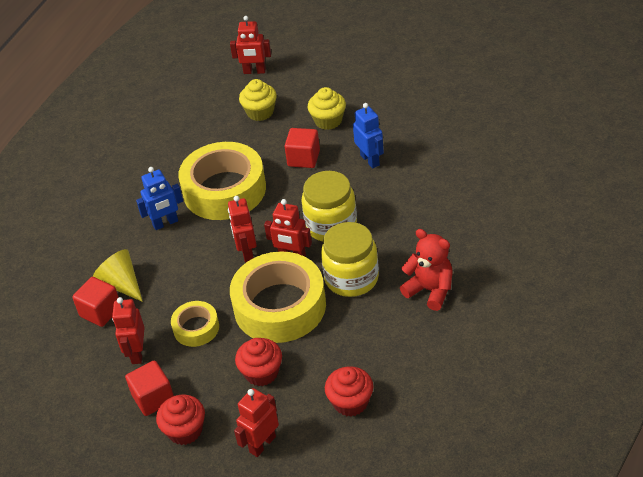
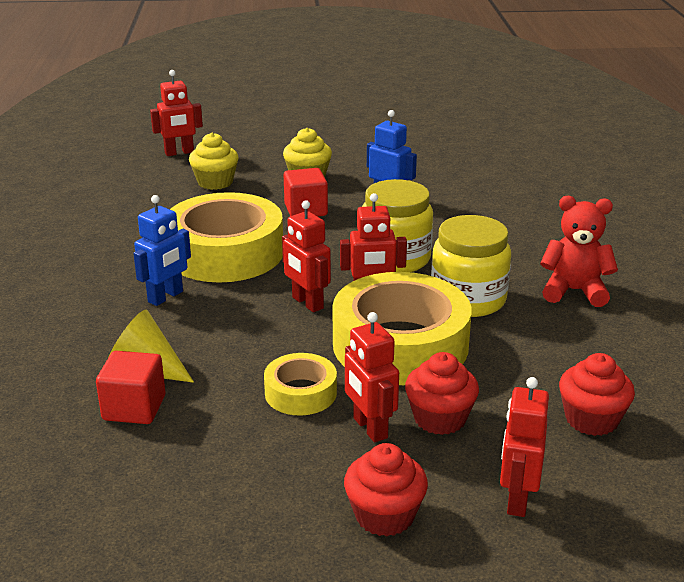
camera: 30 degrees left, 15 degrees down
red robot [112,297,145,364] -> red robot moved to [345,312,399,443]
red cube [125,361,174,416] -> none

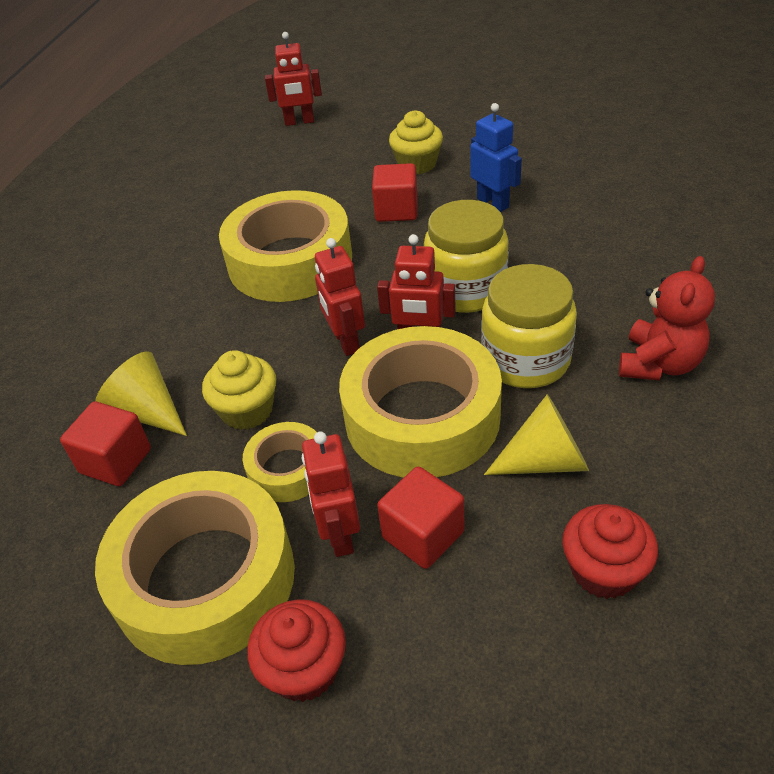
camera: 20 degrees right, 15 degrees up
blue robot [133,195,191,306] -> none
yellow cupcake [189,133,239,190] -> yellow cupcake moved to [202,350,276,430]
red cupcake [405,352,479,435] -> red cube [377,467,465,569]
red robot [500,377,549,517] -> none
red teddy bear [540,196,618,307] -> red teddy bear turned 90 degrees clockwise [619,256,715,380]
none -> yellow tape [95,471,295,665]
none -> yellow cone [484,394,589,475]

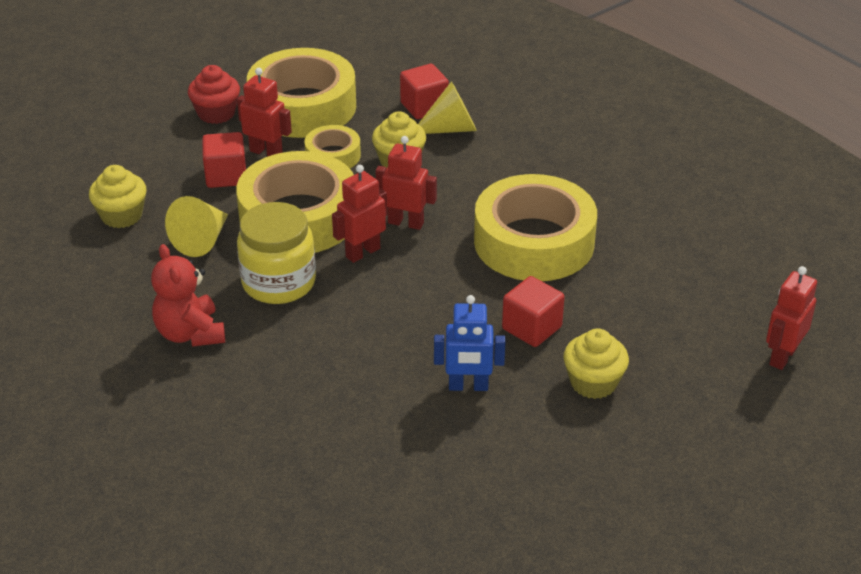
camera: 125 degrees right, 5 degrees down
yellow jar [424,200,509,313] -> none
red cupcake [562,504,658,599] -> yellow cupcake [89,165,147,228]

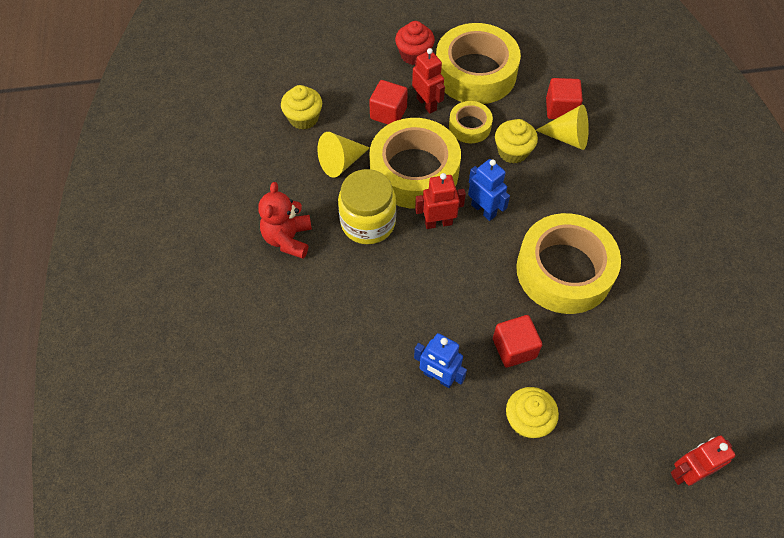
camera: 30 degrees right, 20 degrees up
red robot [376,136,437,230] -> blue robot [468,159,510,221]

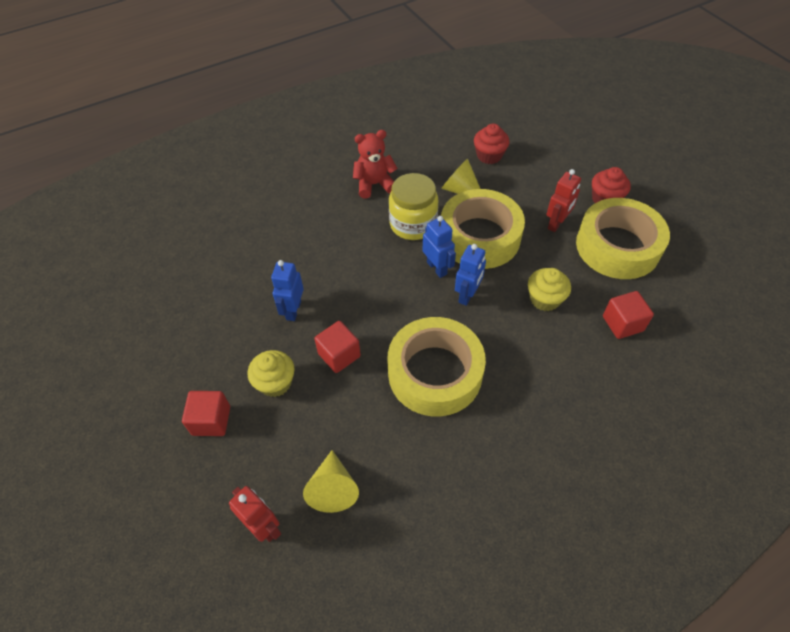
camera: 70 degrees right, 5 degrees down
yellow cupcake [281,85,322,130] -> red cupcake [474,123,510,164]
red cube [369,80,408,124] -> red cube moved to [182,391,230,436]
red robot [415,173,466,229] -> blue robot [422,216,456,278]
yellow tape [449,101,493,143] -> none
yellow cone [536,104,589,150] -> yellow cone moved to [303,450,359,513]

